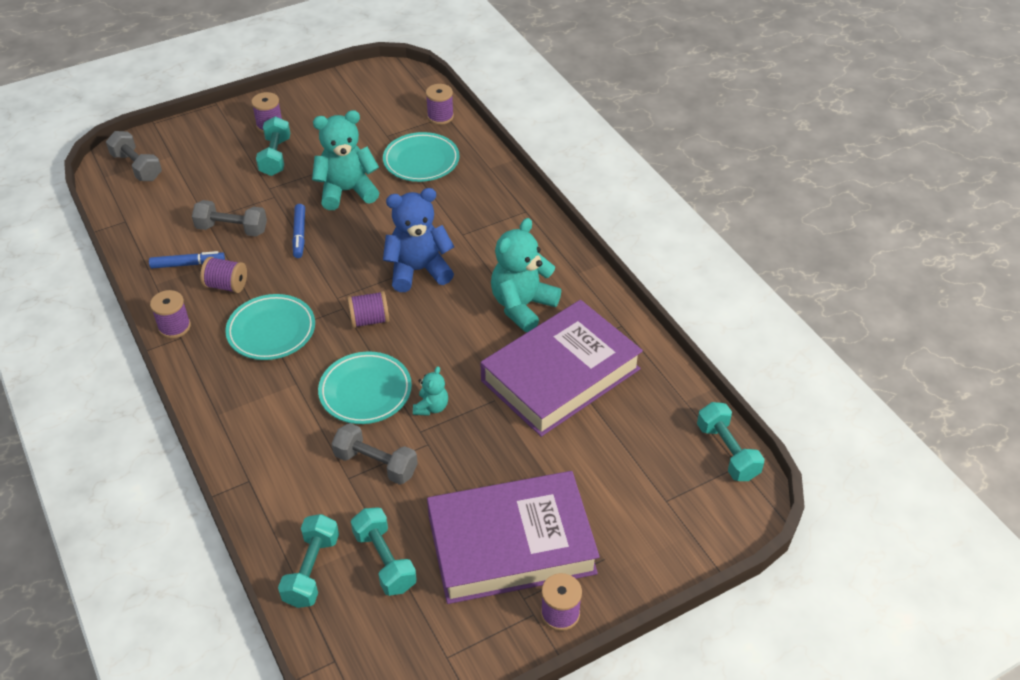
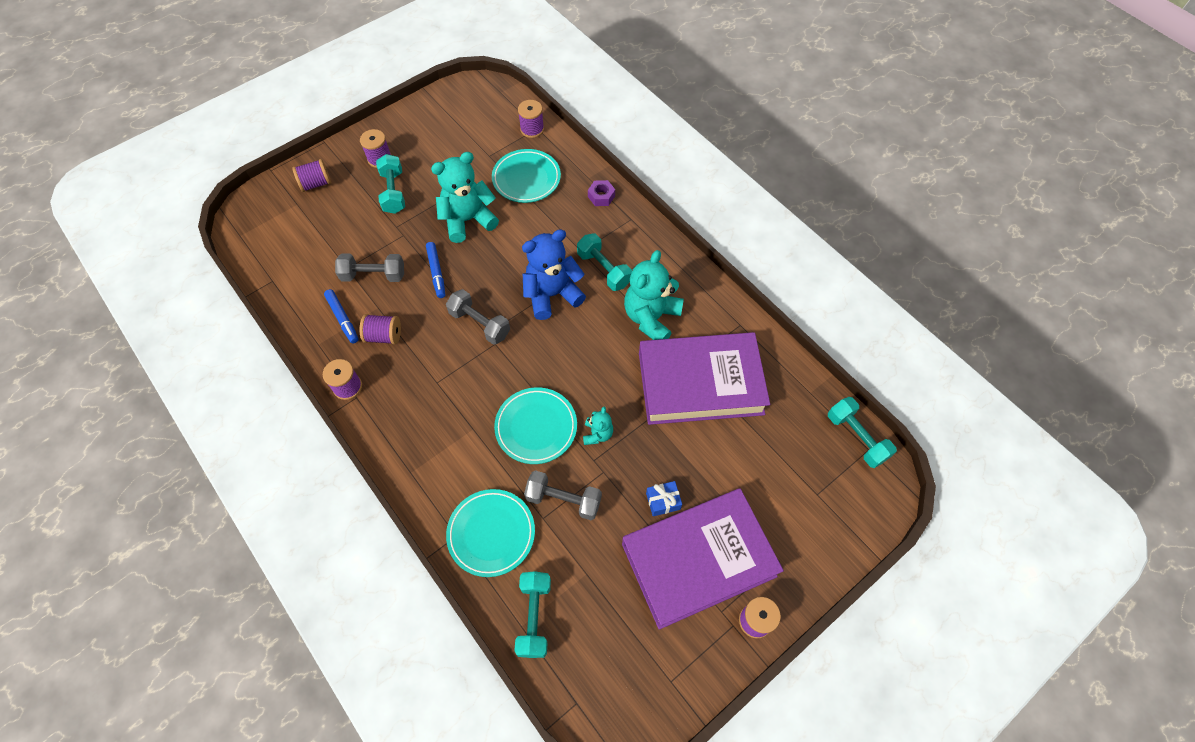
camera: 10 degrees left, 15 degrees up
grey dumbbell [106,131,162,181] -> grey dumbbell moved to [446,289,510,345]
blue marker [149,251,225,268] -> blue marker turned 75 degrees clockwise [324,289,359,343]
turquoise plate [225,294,315,360] -> turquoise plate moved to [446,489,535,577]
purple spool [347,291,389,328] -> purple spool moved to [292,159,331,192]
turquoise dumbbell [351,507,417,596] -> turquoise dumbbell moved to [577,234,632,291]
purple book [480,300,643,437] -> purple book turned 45 degrees clockwise [639,332,770,425]
none -> purple nut [588,180,615,206]
none -> blue gift [646,481,682,516]

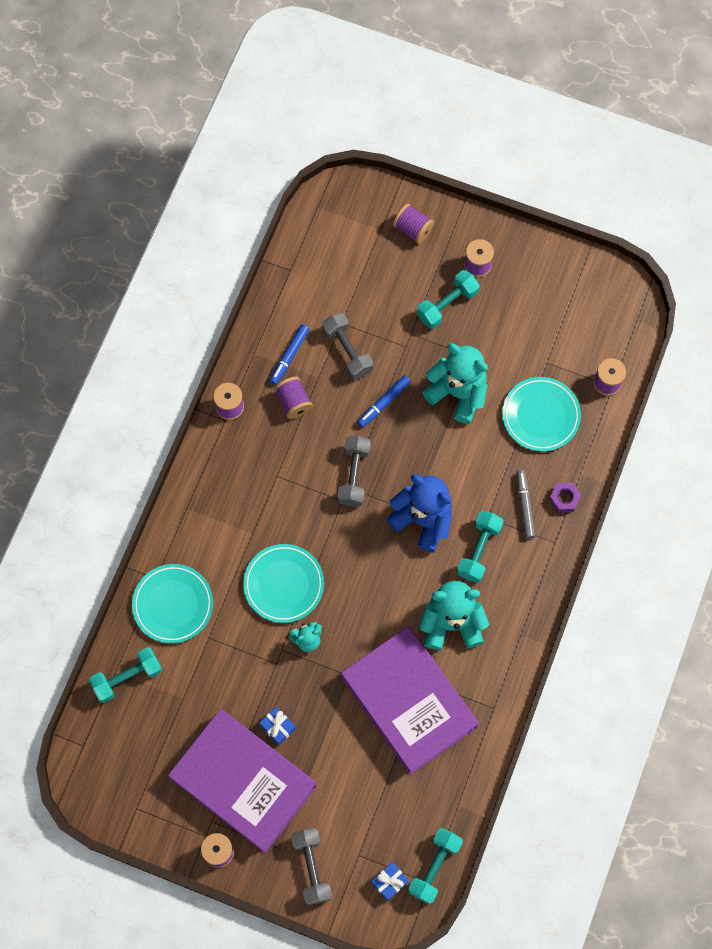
camera: 60 degrees right, 10 degrees up
grey dumbbell [524,470,602,520] -> grey dumbbell moved to [291,828,332,905]
none -> blue gift [371,862,409,901]
none -> grey marker [516,470,535,539]

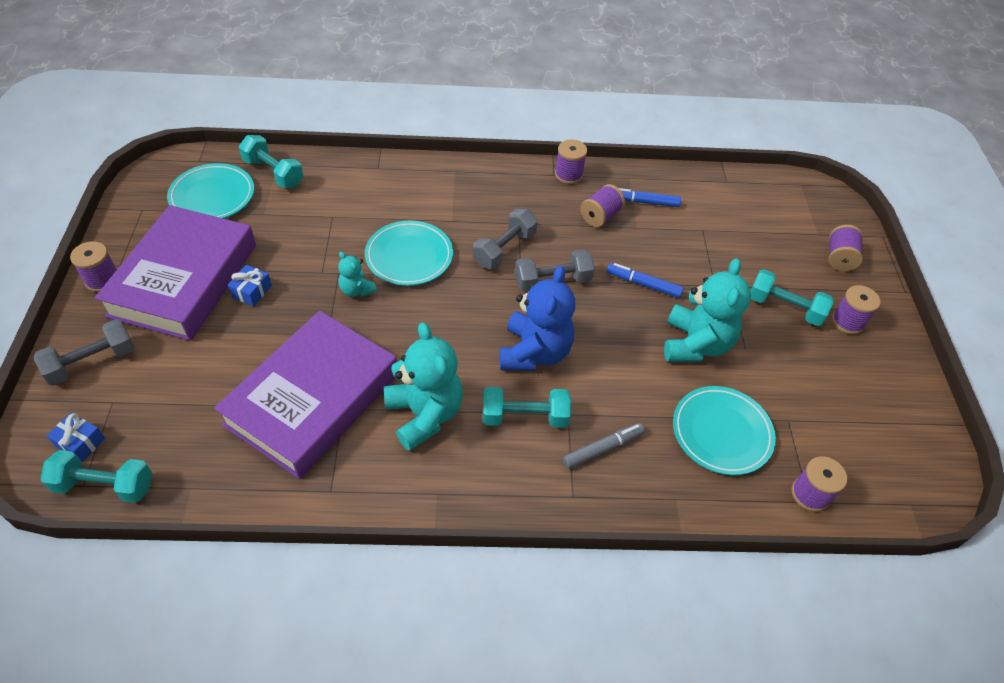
camera: 65 degrees right, 20 degrees down
turquoise plate [132,564,213,644] -> turquoise plate moved to [167,163,254,219]
grey dumbbell [322,313,373,380] -> grey dumbbell moved to [473,209,538,269]
purple nut [549,483,581,513] -> none

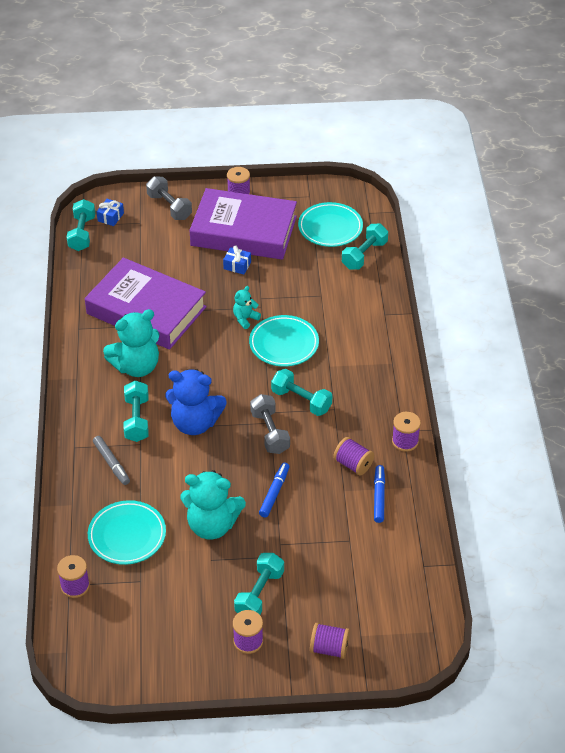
camera: 90 degrees right, 5 degrees down
grey dumbbell [473,209,538,269] -> turquoise dumbbell [271,369,333,416]

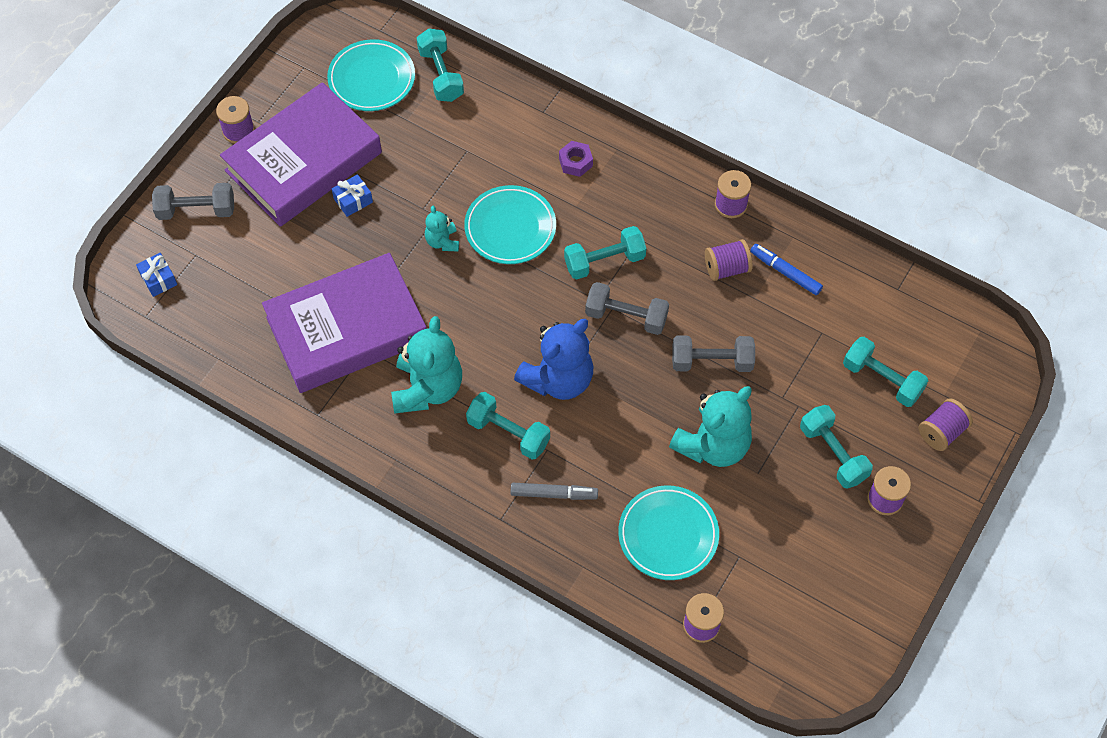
camera: 55 degrees left, 15 degrees up
turquoise dumbbell [67,199,95,251] -> turquoise dumbbell moved to [843,337,928,407]
blue marker [259,462,289,517] -> grey dumbbell [672,336,755,372]
none -> purple nut [559,141,593,177]

